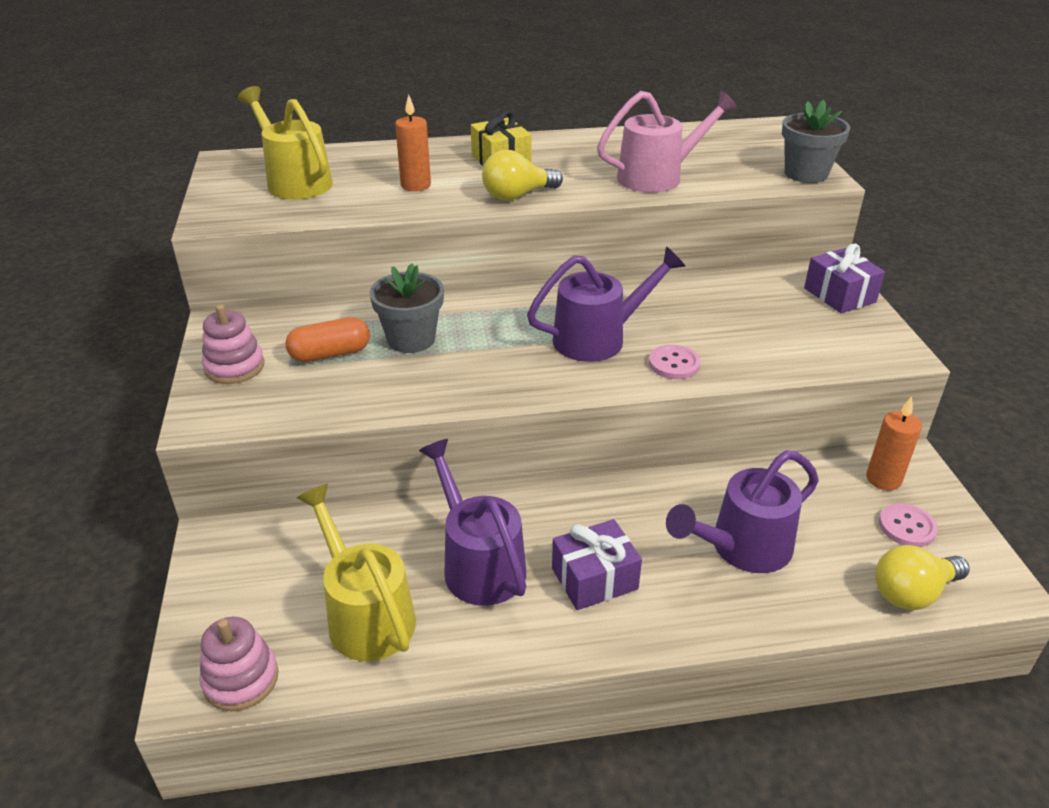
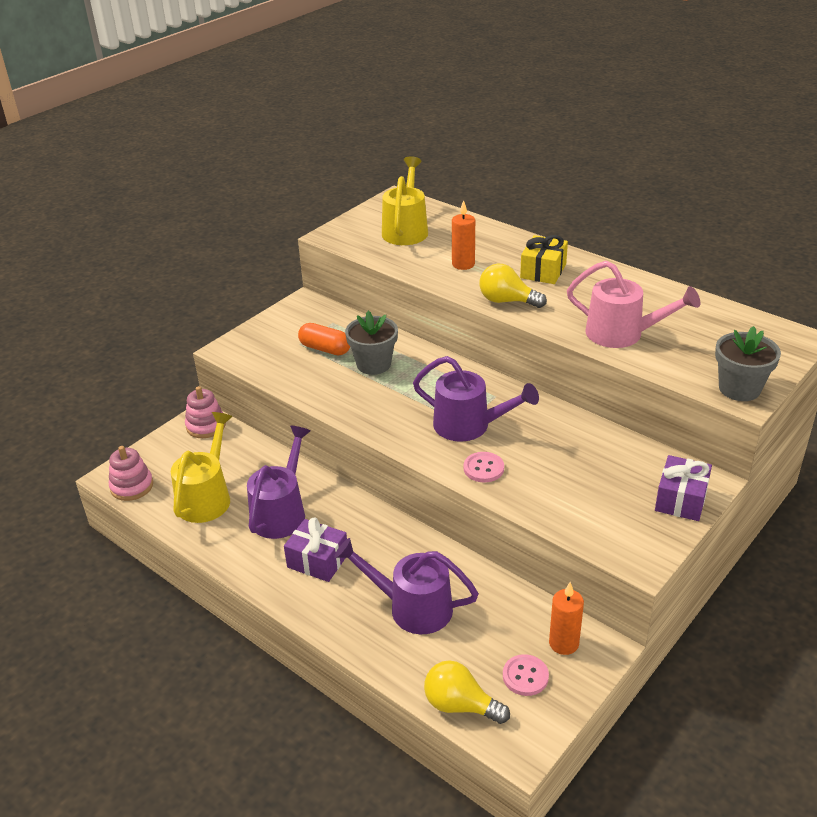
camera: 50 degrees right, 0 degrees up
pink stacking toy [202,304,264,384] -> pink stacking toy moved to [185,386,226,438]

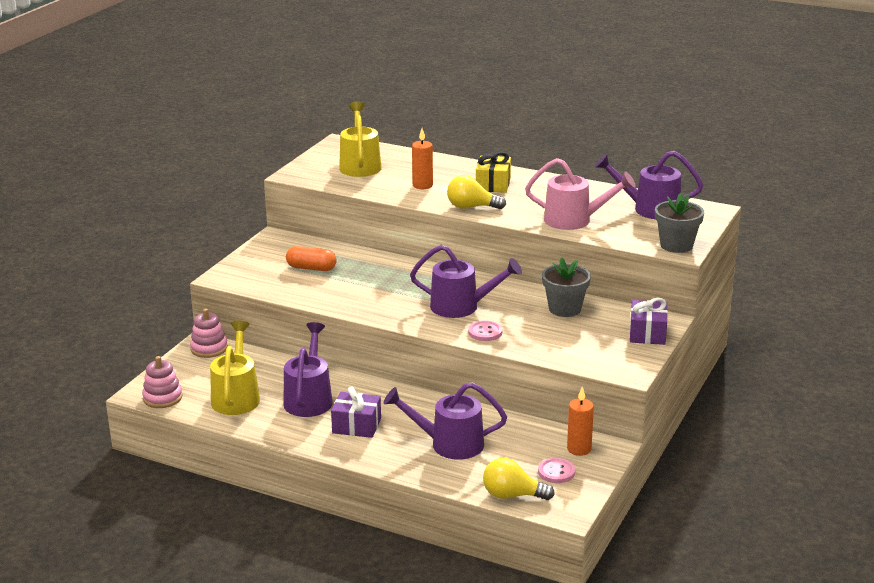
camera: 15 degrees left, 10 degrees down
grey flower pot [345,311,398,375] -> grey flower pot moved to [542,257,591,317]
none -> purple watering can [595,151,703,219]

